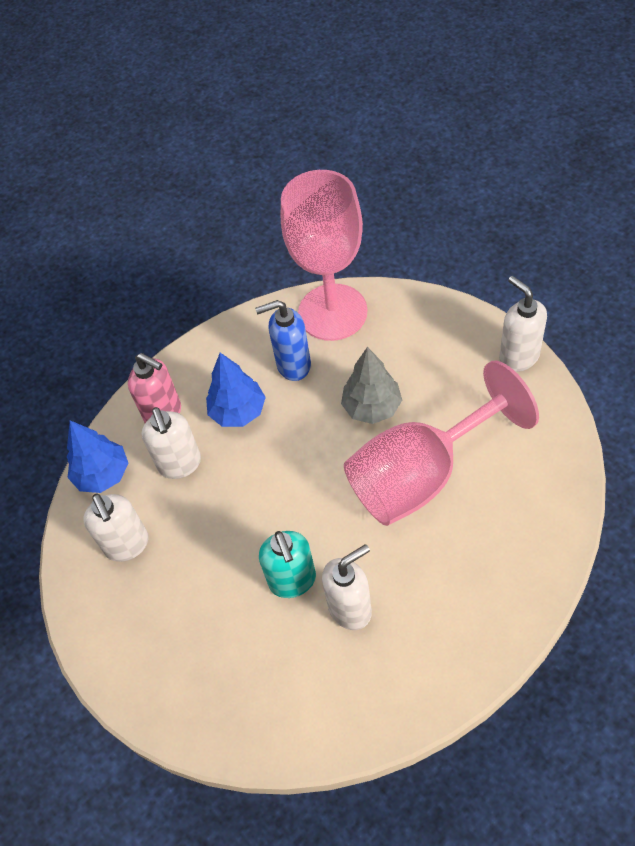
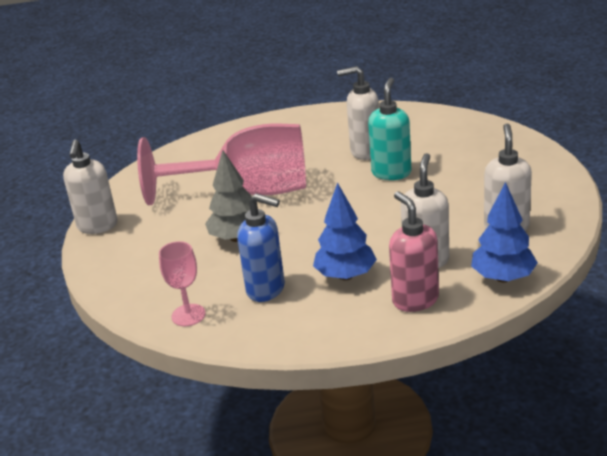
camera: 150 degrees left, 25 degrees down
pink goblet [281,170,367,341] -> pink goblet [159,241,206,326], size x0.43

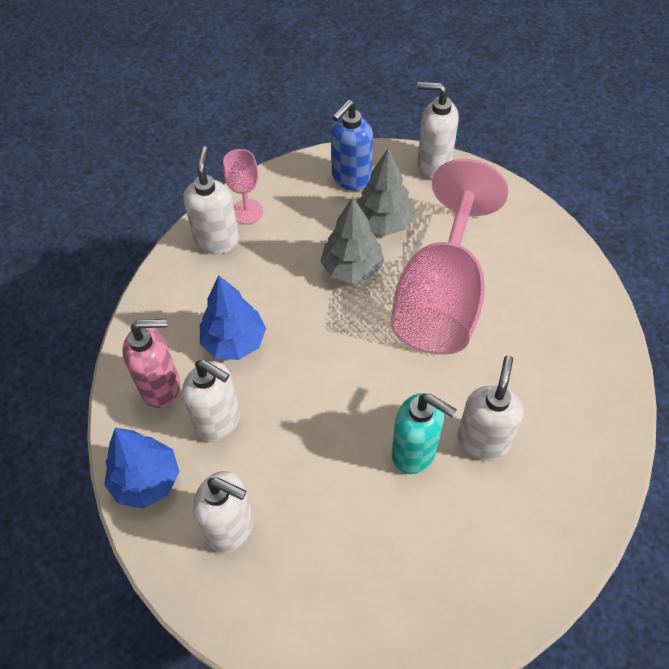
camera: 105 degrees right, 25 degrees up
blue soap dispenser [237,193,285,302] -> blue soap dispenser moved to [331,100,373,191]
none -> white soap dispenser [184,146,239,254]
none -> grey tree [357,149,415,236]

